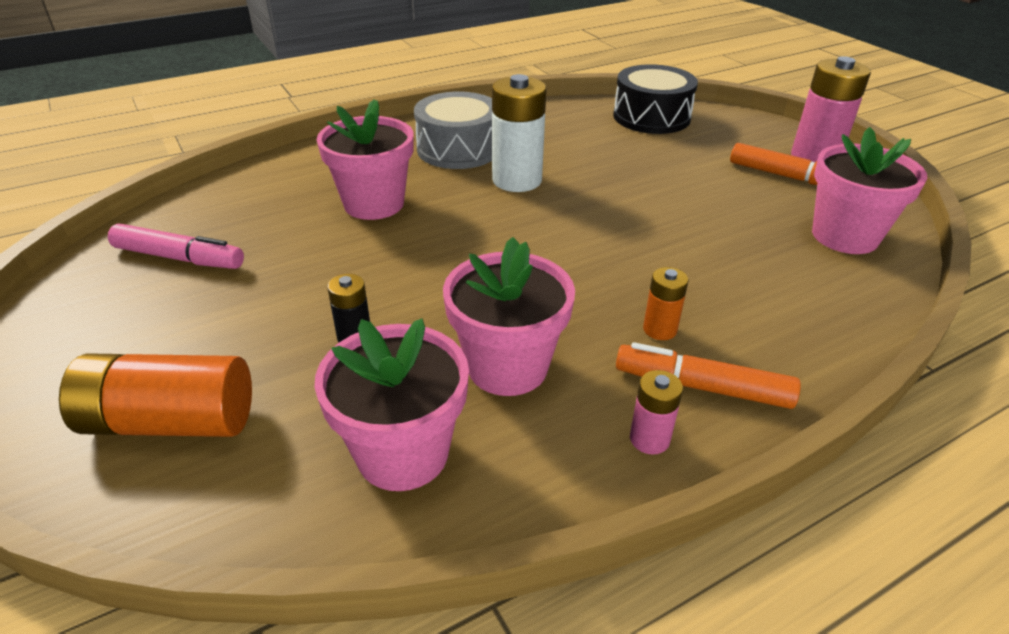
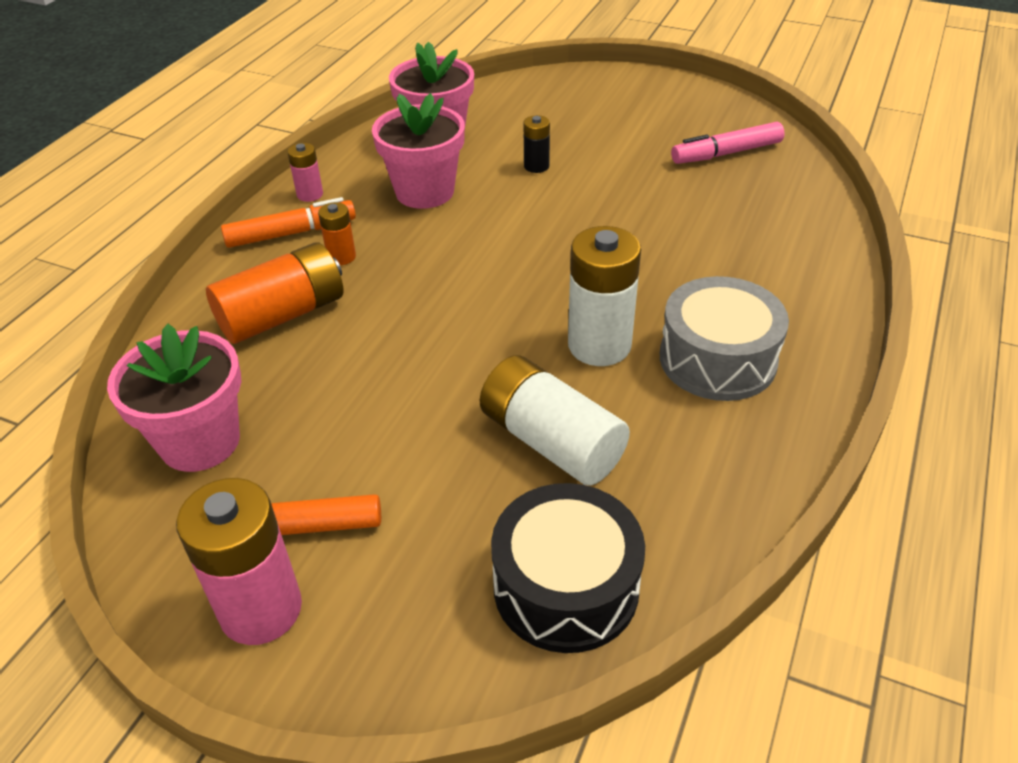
camera: 145 degrees right, 5 degrees up
orange battery [59,353,252,437] -> orange battery moved to [206,242,344,344]
pink flower pot [317,99,414,220] -> none
none -> white battery [480,355,630,486]

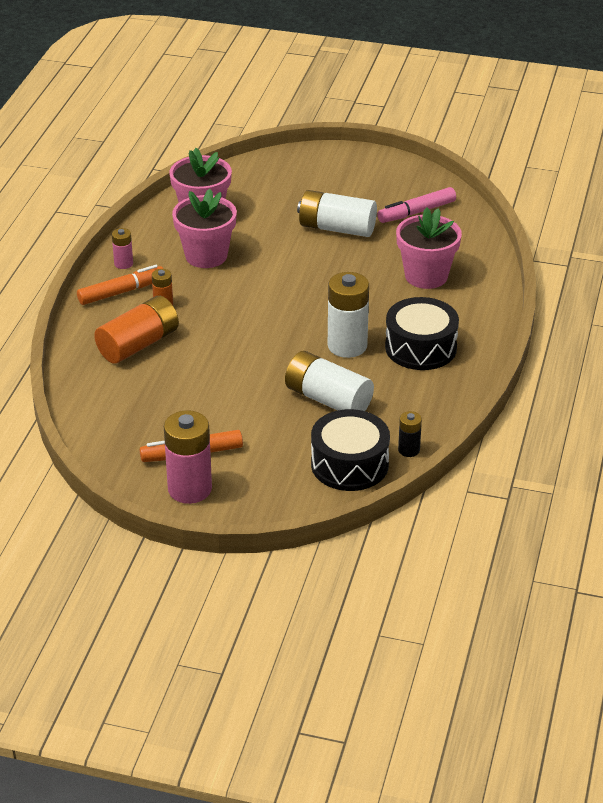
camera: 10 degrees left, 5 degrees down
pink flower pot [107,324,241,472] -> pink flower pot moved to [396,207,462,289]
black battery [523,115,550,173] -> black battery moved to [398,411,422,457]
grey drum [660,276,789,401] -> black drum [385,297,459,370]
none -> white battery [297,190,377,237]

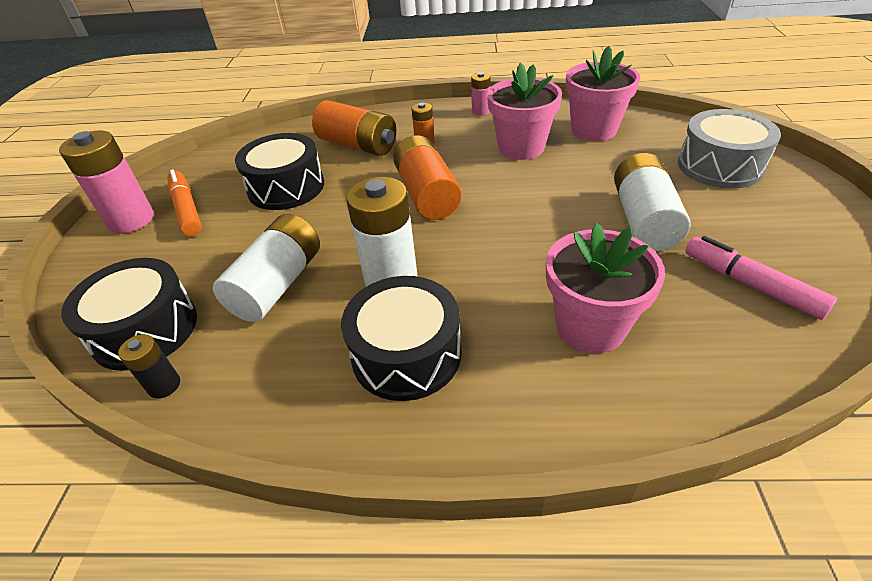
camera: 80 degrees right, 5 degrees up
orange marker [77,265,163,305] -> none
none -> black drum [235,133,324,210]
none -> orange battery [393,135,461,220]
none -> grey drum [678,109,781,189]

